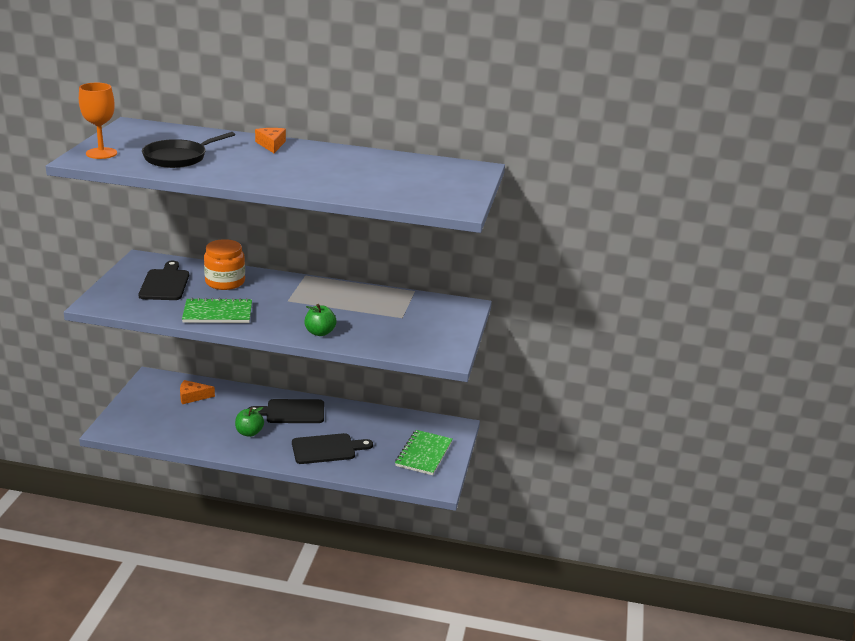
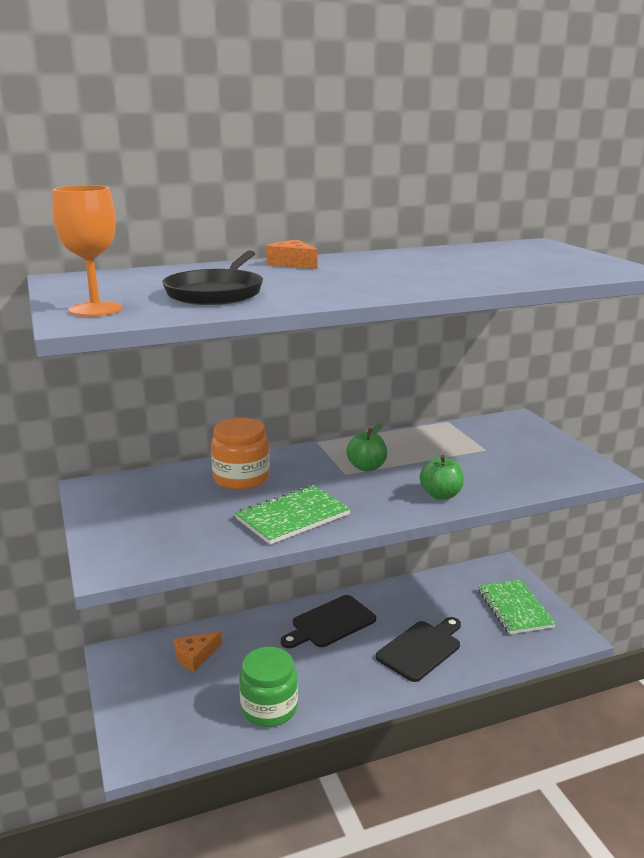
camera: 30 degrees left, 5 degrees down
black cutting board [138,261,189,300] -> none
green apple [235,407,264,437] -> green apple moved to [346,423,387,471]
none -> green jar [239,647,298,727]

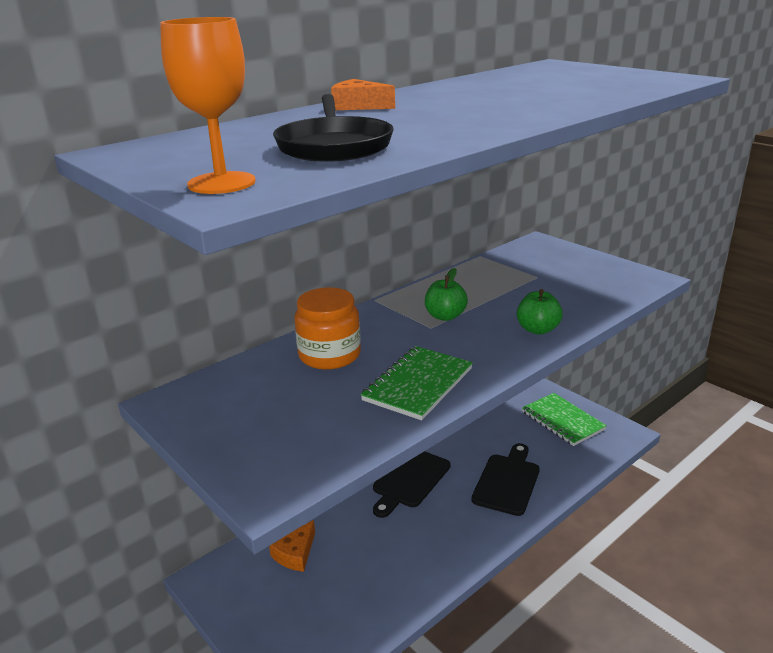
camera: 20 degrees left, 5 degrees up
green jar [239,647,298,727] -> none

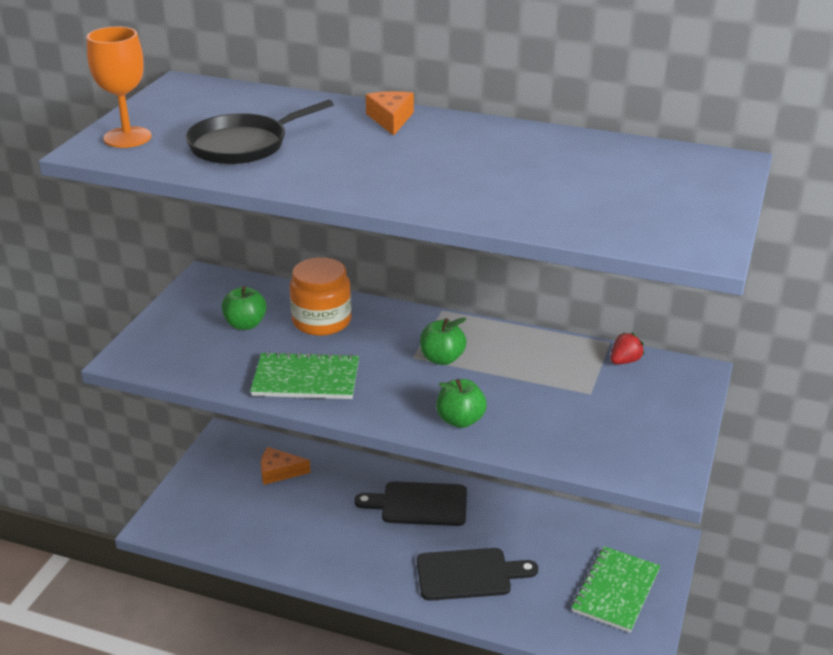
camera: 60 degrees right, 5 degrees up
none -> green apple [222,286,267,330]
none -> red strawberry [610,332,644,364]

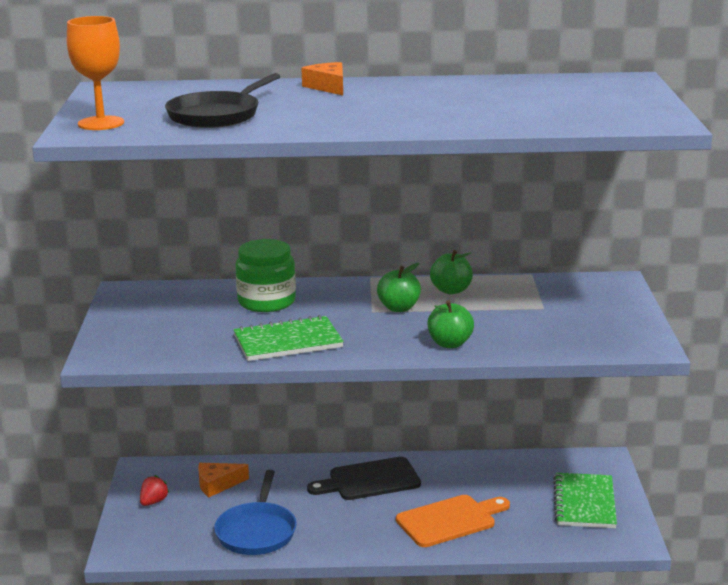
camera: 20 degrees left, 10 degrees down
green apple [222,286,267,330] -> green apple moved to [430,250,473,294]
orange jar [290,257,351,336] -> green jar [236,239,296,312]
black cutting board [417,548,538,601] -> orange cutting board [396,495,510,547]
red strawberry [610,332,644,364] -> red strawberry moved to [140,475,170,506]
none -> blue pan [214,470,297,555]

